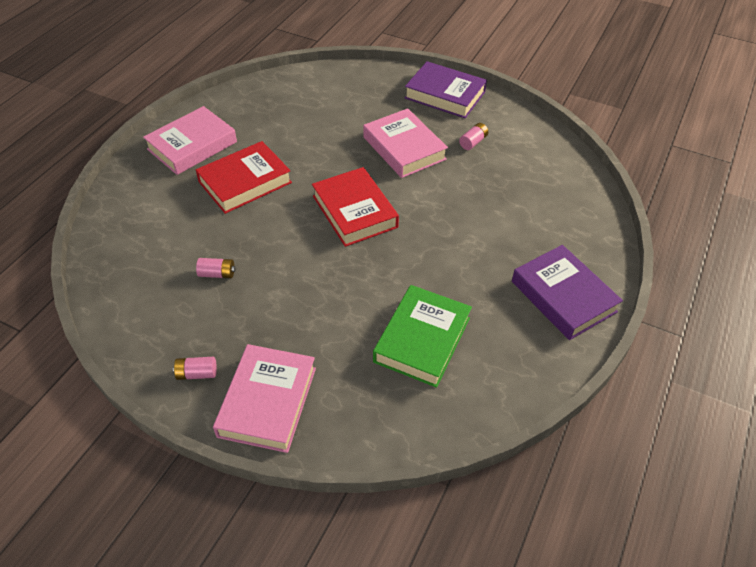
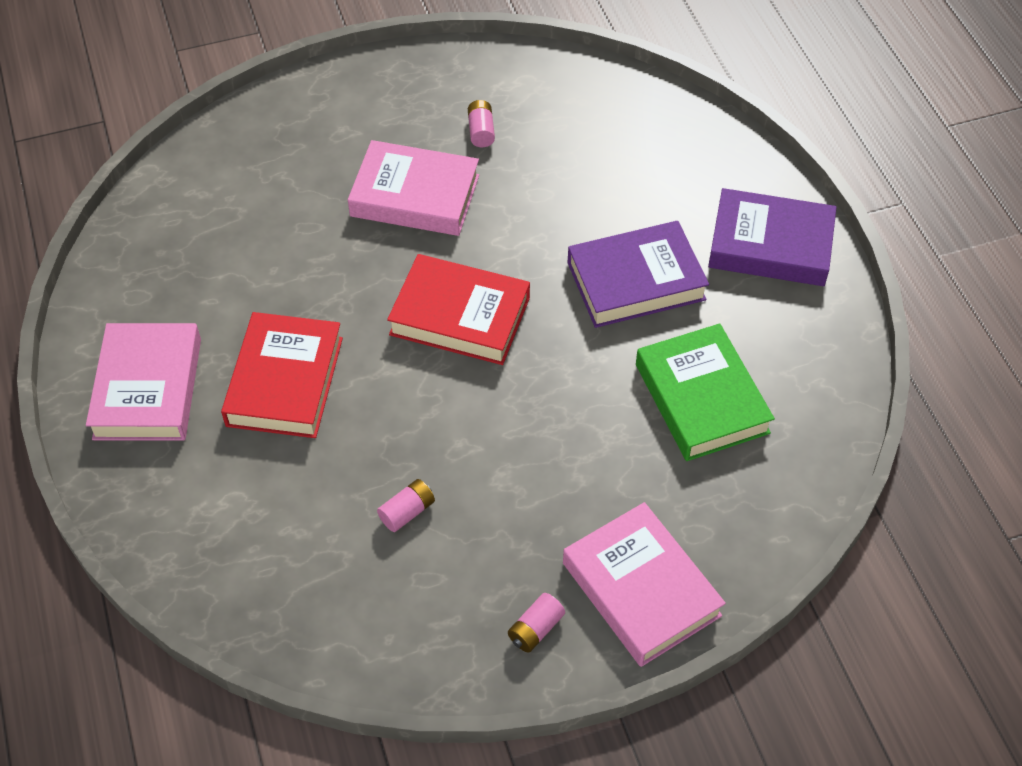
camera: 45 degrees left, 5 degrees up
purple book [405,61,487,118] -> purple book moved to [567,221,709,328]

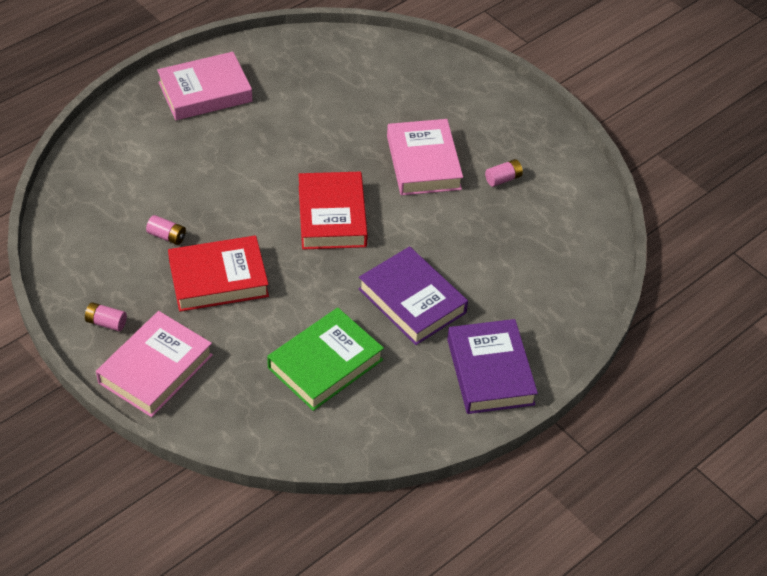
camera: 65 degrees right, 5 degrees down
red book [221,312,343,438] -> red book moved to [168,235,269,312]

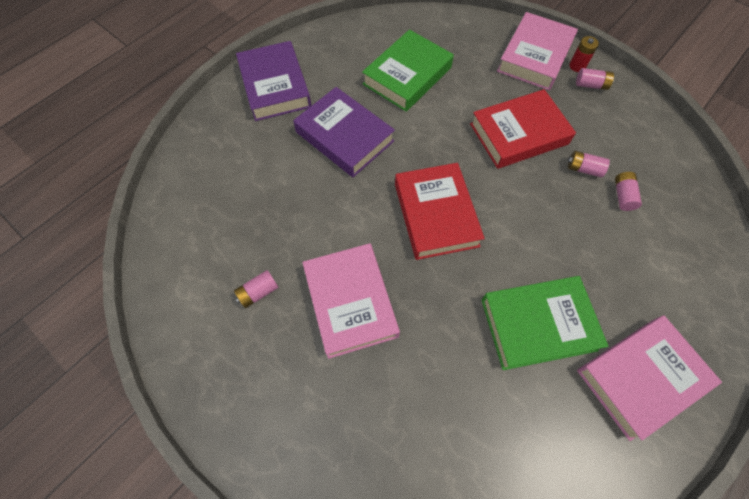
camera: 175 degrees right, 15 degrees up
none -> green book [481,276,608,370]
none -> red battery [569,36,599,72]
none -> pink battery [615,172,642,211]

